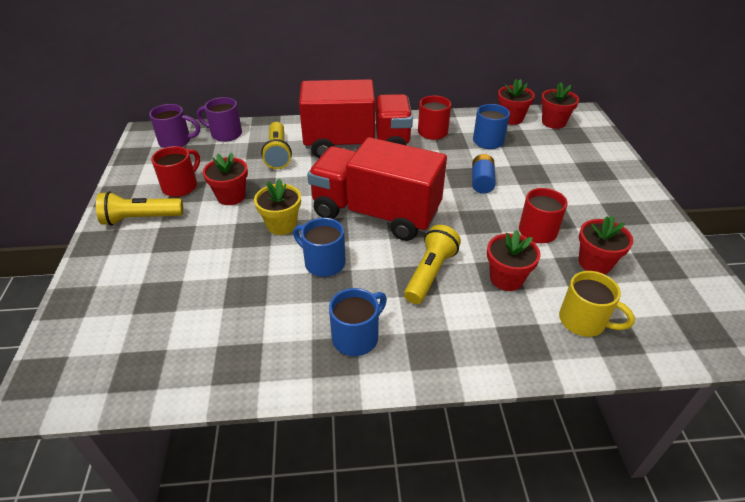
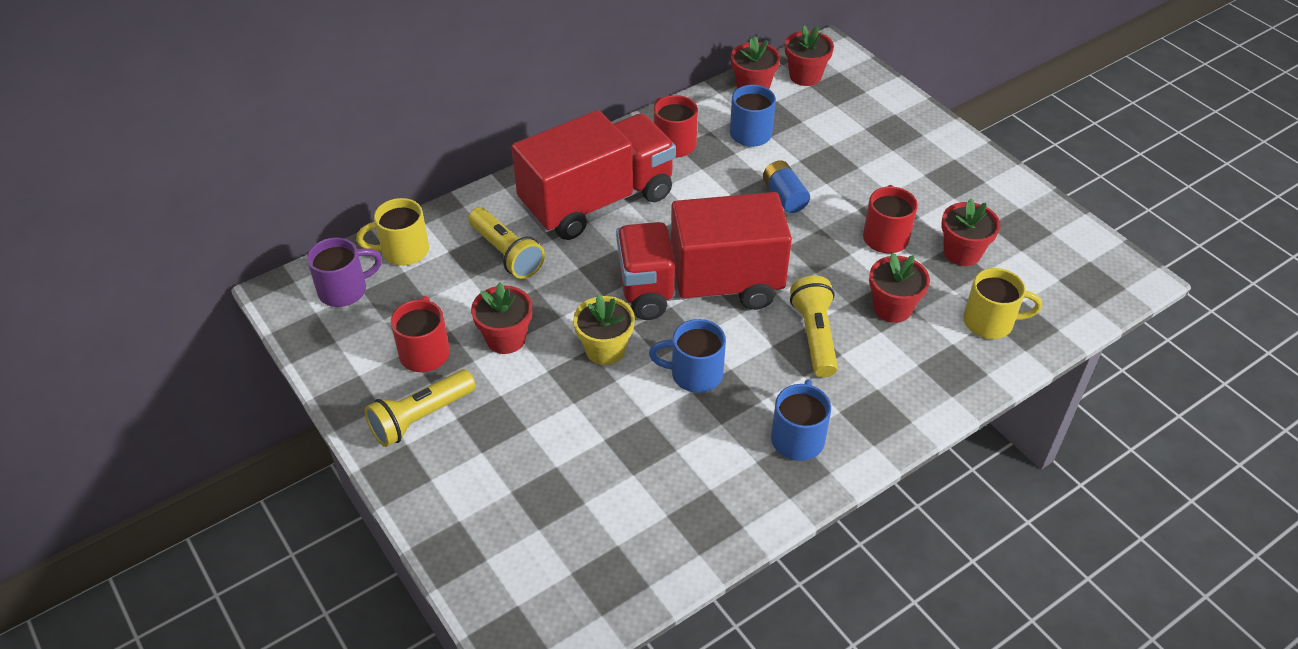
camera: 30 degrees left, 5 degrees up
purple mug [197,97,242,142] -> yellow mug [356,198,429,266]

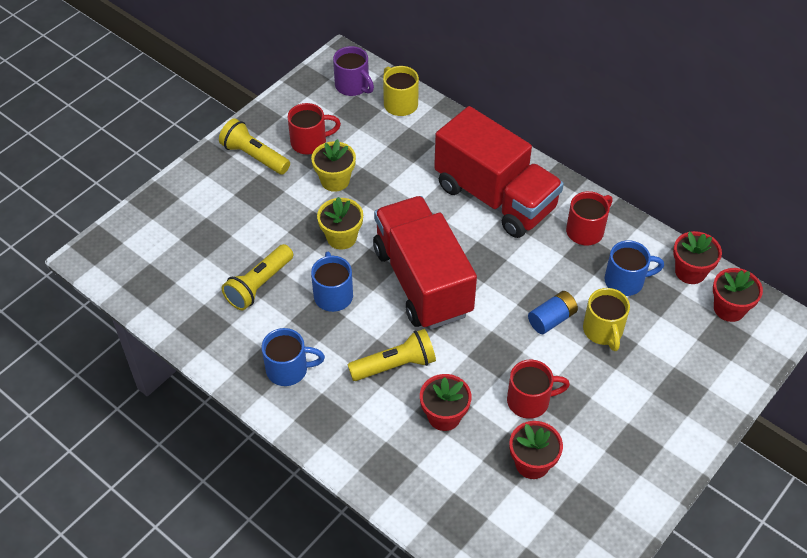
camera: 75 degrees right, 5 degrees up
yellow flashlight [468,207,545,279] -> yellow flashlight moved to [222,244,293,310]
red flower pot [471,282,532,354] -> yellow flower pot [311,139,356,192]
yellow mug [963,268,1042,339] -> yellow mug moved to [583,288,630,351]

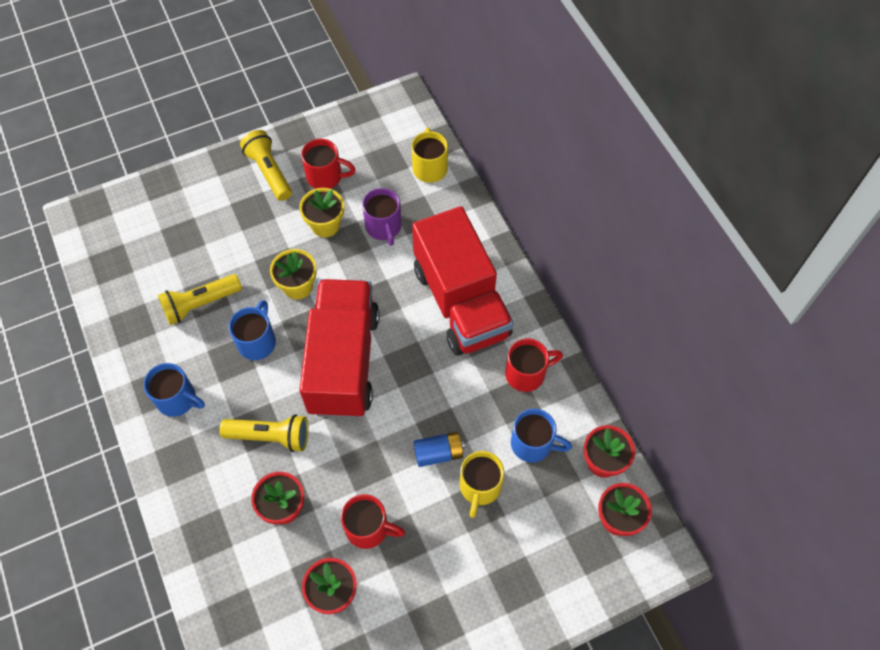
camera: 25 degrees right, 10 degrees up
purple mug [333,46,374,96] -> purple mug moved to [362,188,402,246]

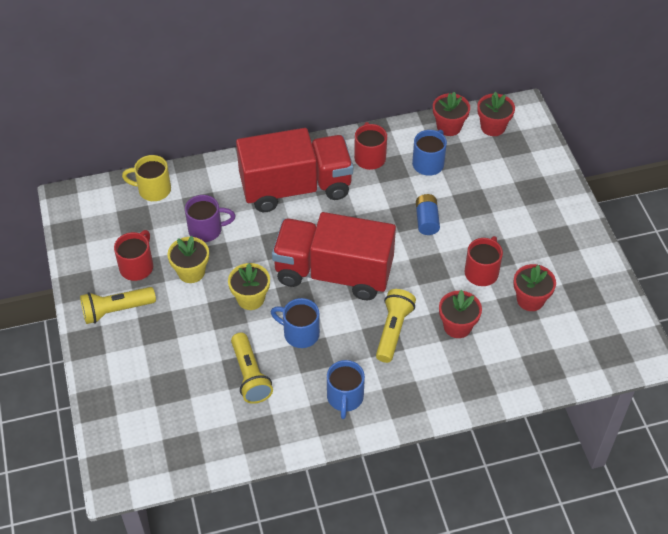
camera: 80 degrees left, 10 degrees down
blue mug [144,363,205,417] -> blue mug turned 150 degrees clockwise [327,360,365,419]
yellow mug [460,451,504,518] -> none

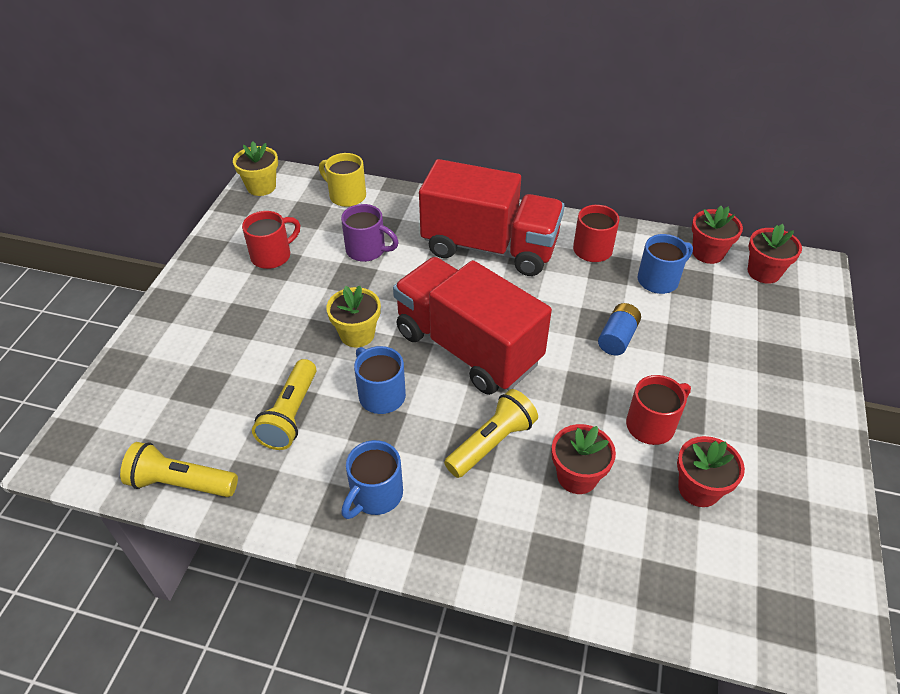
camera: 30 degrees right, 5 degrees down
yellow flashlight [80,287,156,324] -> yellow flashlight moved to [120,442,238,497]
yellow flower pot [167,236,209,283] -> yellow flower pot moved to [233,142,278,196]

